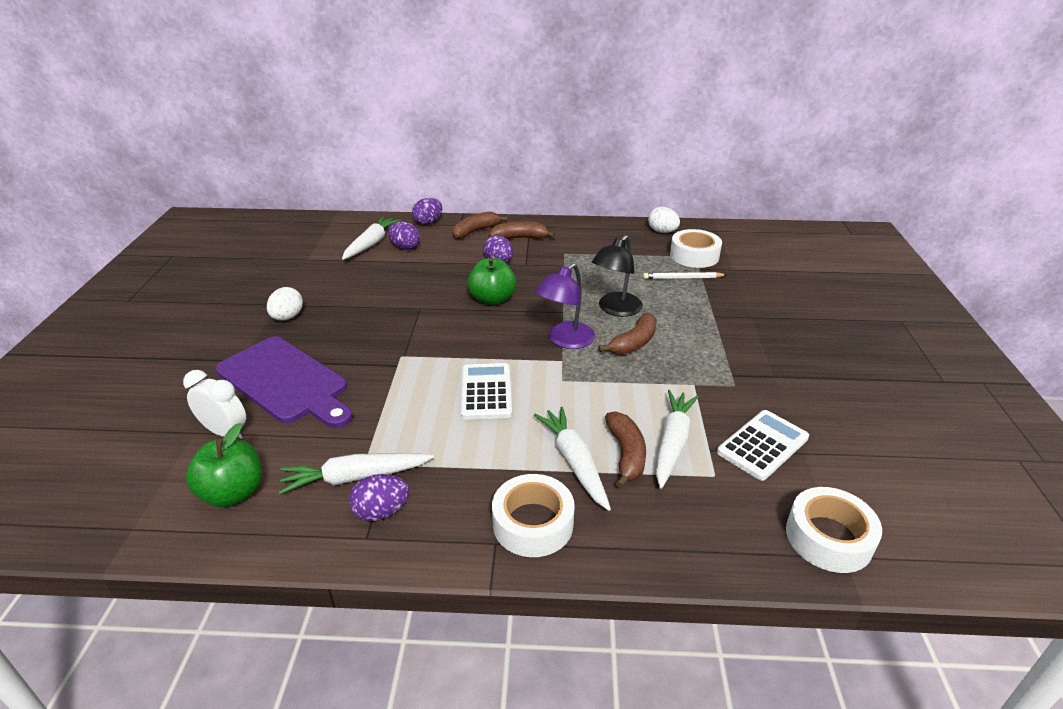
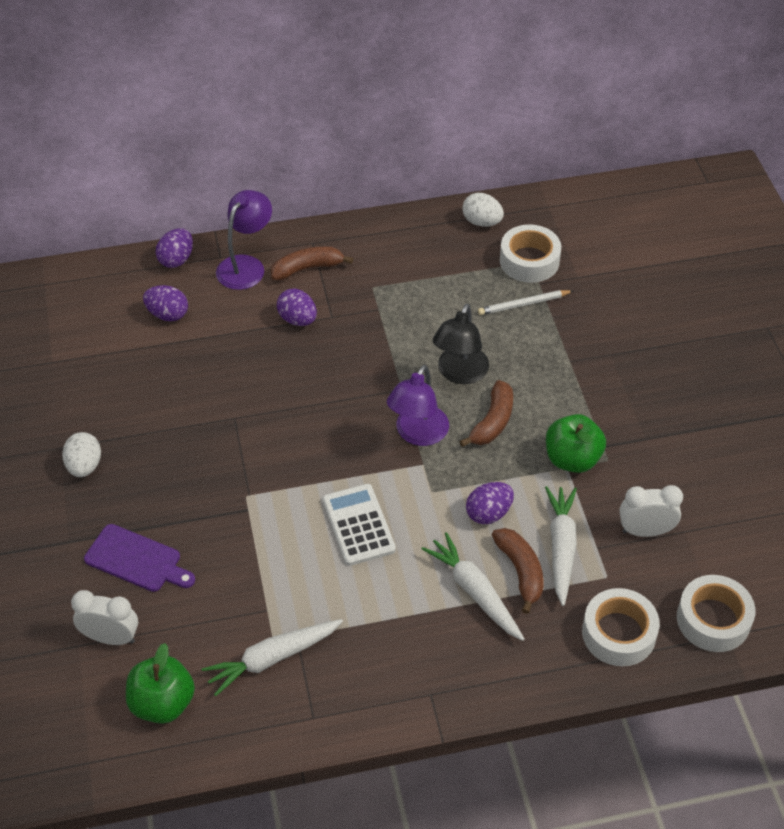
camera: 15 degrees left, 15 degrees up
purple cutting board [215,336,353,428] -> purple cutting board [84,524,195,592], size x0.60
white carrot [342,217,401,260] -> none
purple egg [349,474,409,522] -> purple egg moved to [466,482,514,524]
brown banana [452,211,507,239] -> purple lamp [216,190,272,290]
green apple [467,258,516,305] -> green apple moved to [546,414,606,473]
white tape [492,474,575,557] -> white tape moved to [582,588,660,666]
white calculator [717,410,809,481] -> white clock [619,485,683,537]

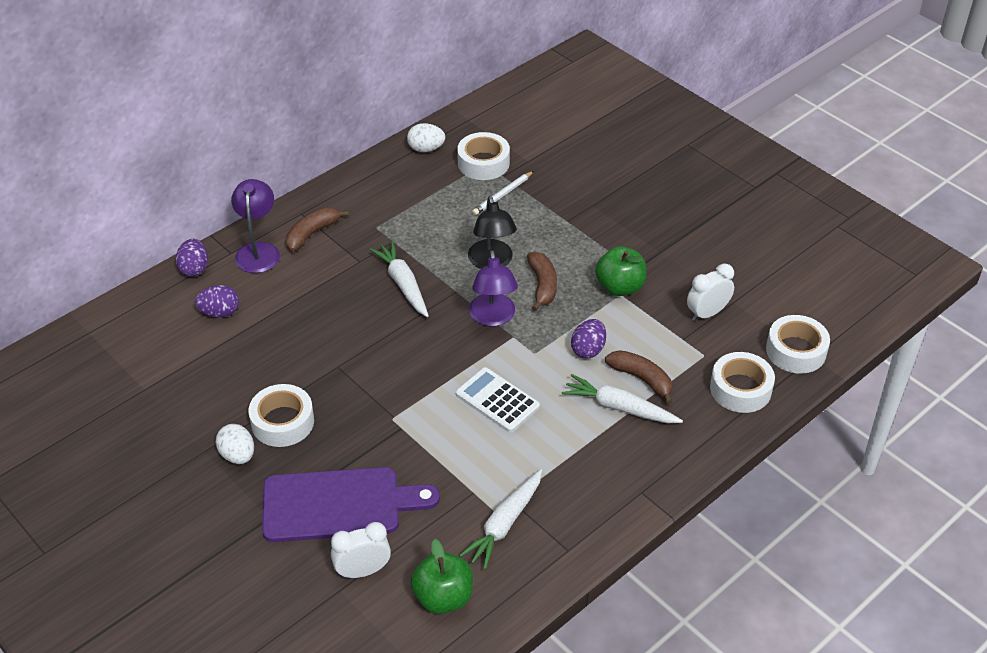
camera: 30 degrees left, 5 degrees down
purple cutting board [84,524,195,592] -> purple cutting board [262,467,440,542], size x1.65
purple egg [277,289,317,326] -> none
white carrot [545,486,577,606] -> white carrot moved to [370,241,429,317]
none -> white tape [249,384,314,447]

